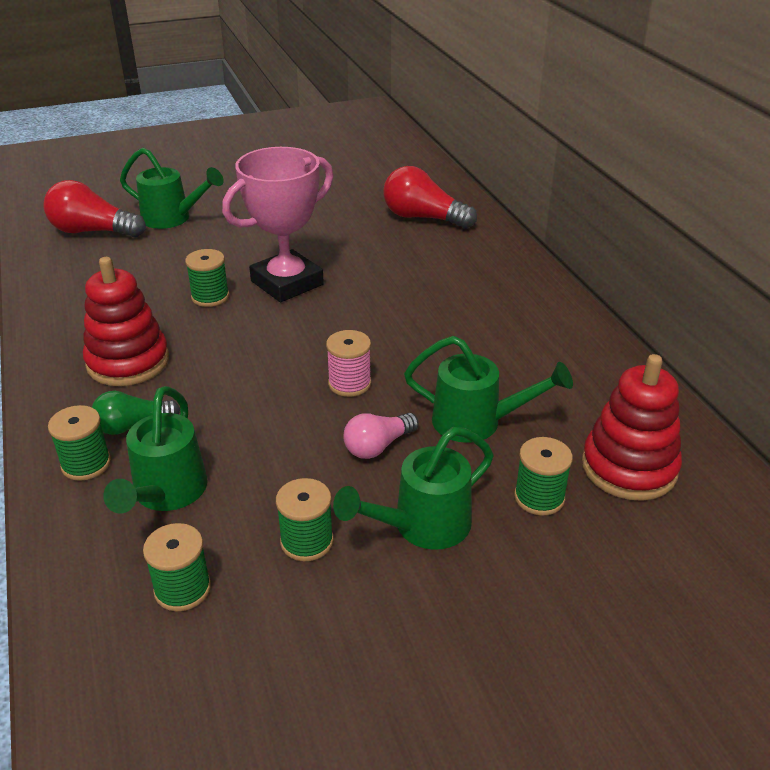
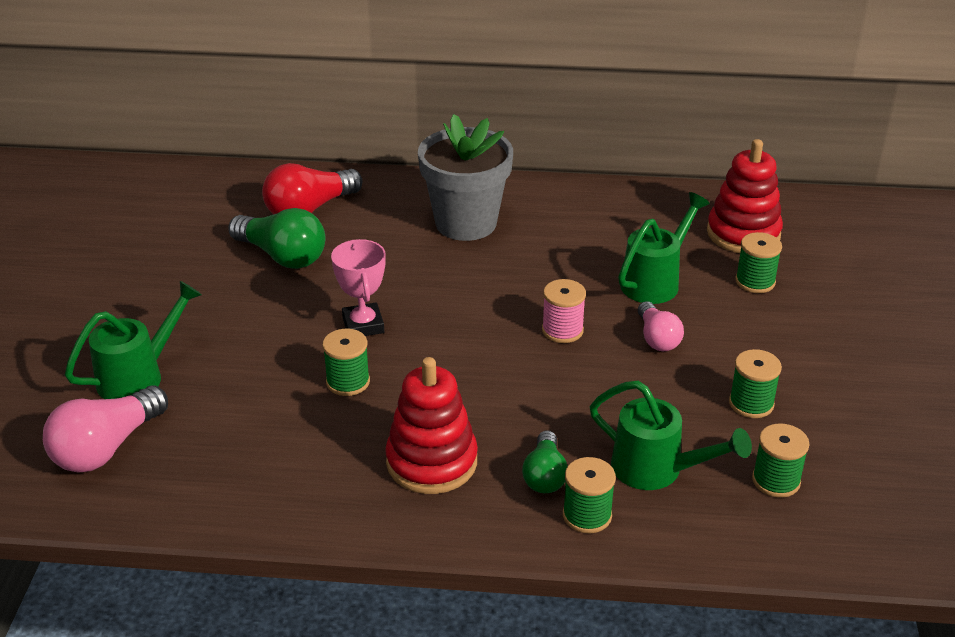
camera: 65 degrees left, 0 degrees up
red light bulb [43,180,146,237] -> pink light bulb [43,385,168,473]
pink trophy [222,147,334,302] -> pink trophy [331,239,386,336], size x0.60
green watering can [333,427,494,550] -> none
none -> green light bulb [228,208,325,269]
none -> grey flower pot [418,114,513,241]

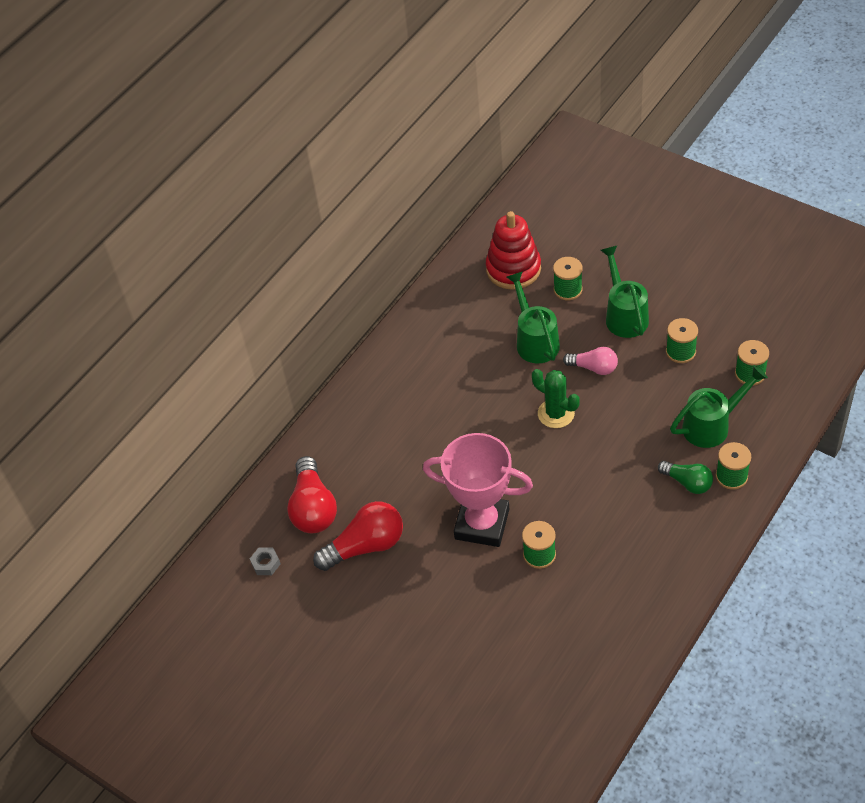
camera: 55 degrees left, 15 degrees up
pink light bulb [43,385,168,473] -> none
green watering can [65,281,202,399] -> green watering can moved to [601,246,649,338]
green light bulb [228,208,325,269] -> red light bulb [313,501,403,571]
pink trophy [331,239,386,336] -> pink trophy [423,433,533,547], size x1.65
red stacking toy [385,357,478,494] -> none
grey flower pot [418,114,513,241] -> none
pink spool [542,279,586,343] -> green cactus [532,369,580,428]
none -> grey nut [250,548,281,575]

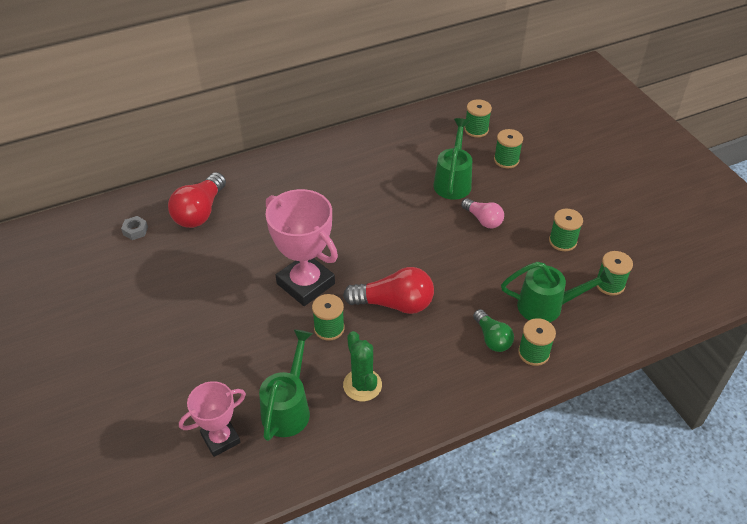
camera: 25 degrees right, 5 degrees down
red light bulb [313,501,403,571] -> red light bulb moved to [343,267,434,314]
red stacking toy [486,211,541,290] -> green spool [464,99,492,138]
green cactus [532,369,580,428] -> green cactus moved to [343,331,382,401]
green watering can [601,246,649,338] -> green watering can moved to [259,329,313,441]
none -> pink trophy [179,381,246,457]

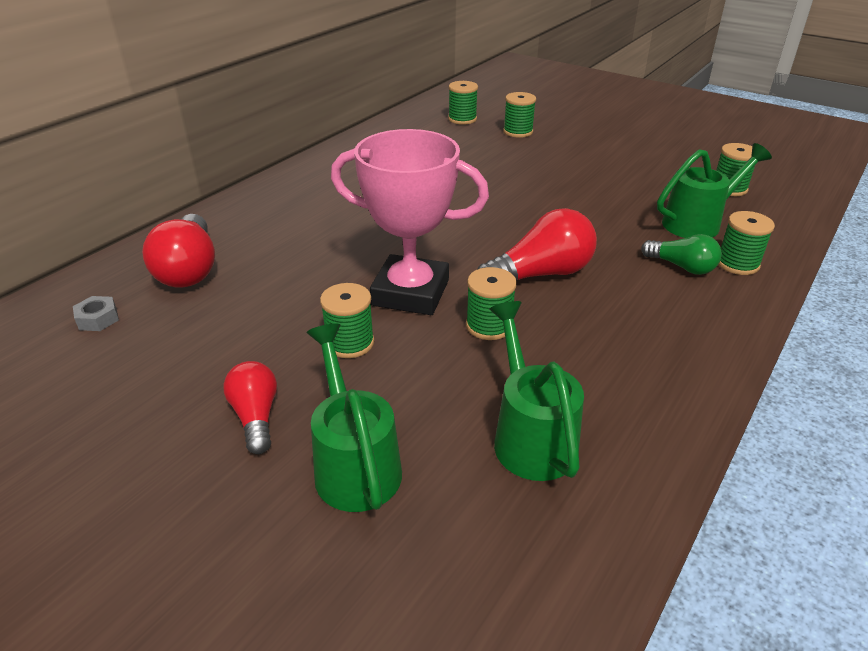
camera: 30 degrees left, 10 degrees down
pink trophy [179,381,246,457] -> none
green cactus [343,331,382,401] -> none
green watering can [433,118,472,200] -> green watering can moved to [306,323,402,512]
pink light bulb [461,198,504,228] -> none
green spool [549,209,583,251] -> green spool moved to [320,283,374,358]
none -> red light bulb [223,361,277,454]

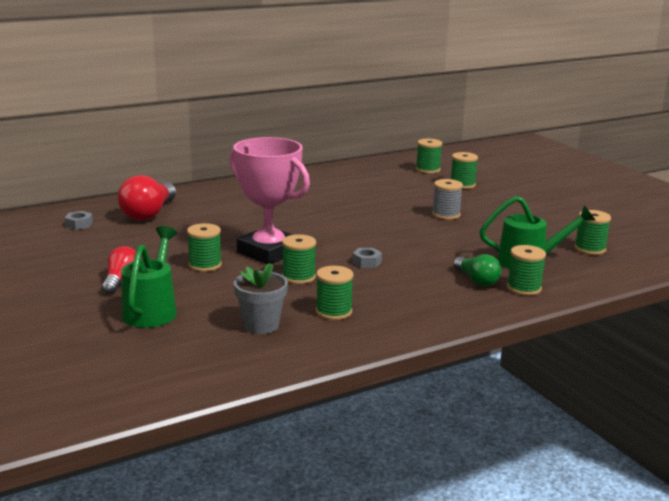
camera: 25 degrees right, 15 degrees down
red light bulb [477,208,597,281] -> grey nut [352,248,382,268]
green watering can [489,301,584,481] -> grey flower pot [234,263,288,334]
none -> green spool [316,266,353,320]
none -> grey spool [432,179,463,220]

